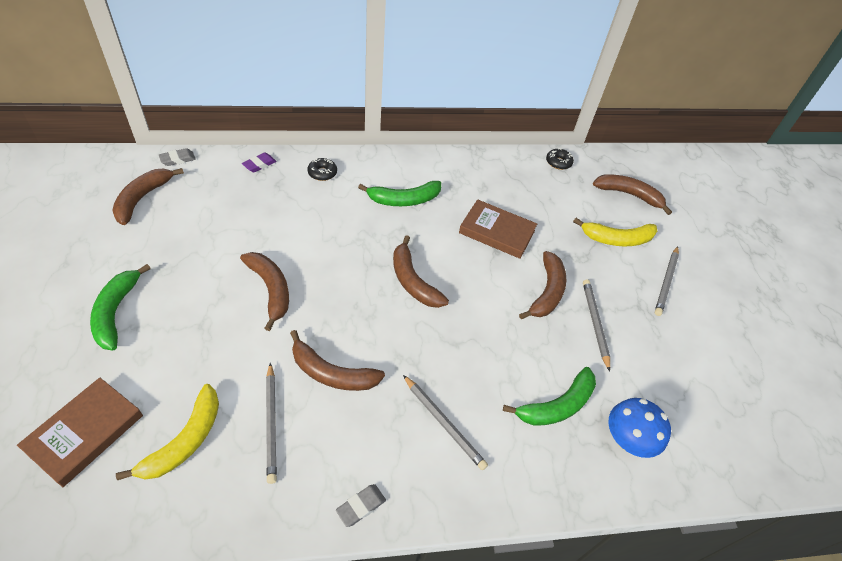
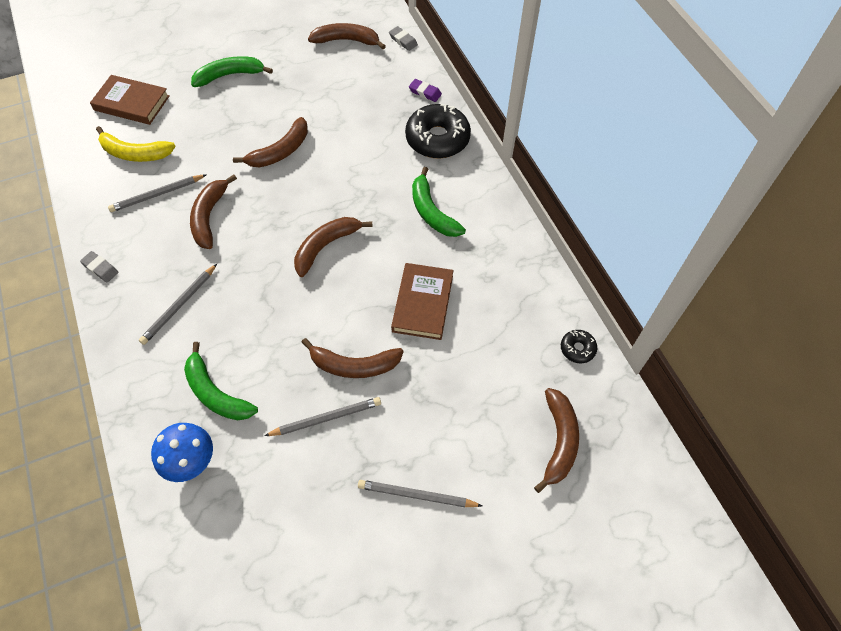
camera: 80 degrees right, 10 degrees up
black donut [307,158,337,181] -> black donut [405,104,471,159], size x2.14
yellow banana [573,218,657,246] -> none

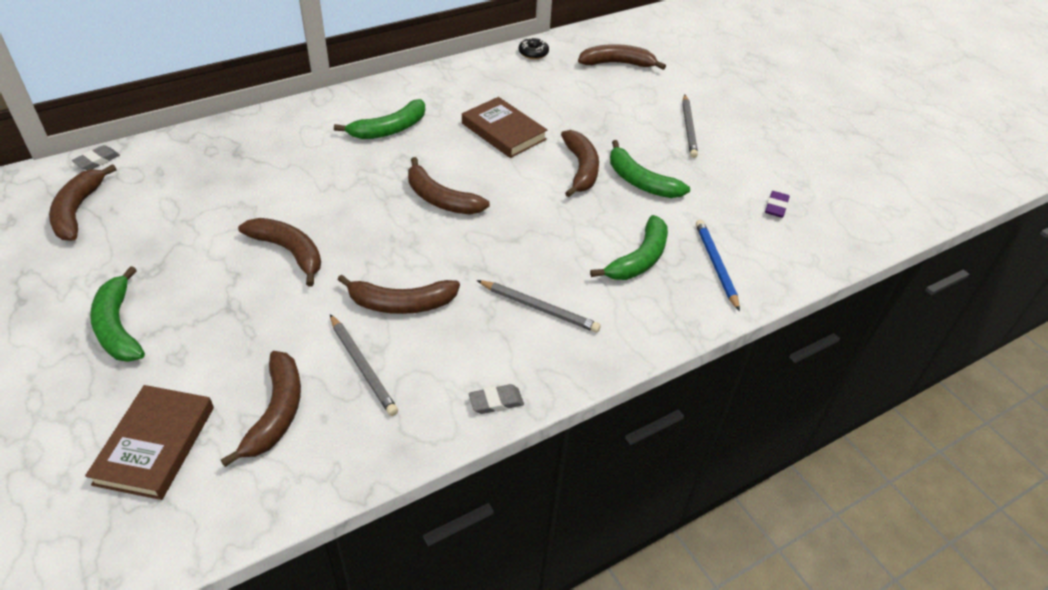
camera: 100 degrees left, 15 degrees down
grey eraser [80,251,118,282] -> grey eraser turned 45 degrees clockwise [469,384,524,414]
yellow banana [96,126,176,162] -> brown banana [221,351,301,467]
blue mushroom [151,423,213,482] -> blue pencil [696,220,740,311]
grey pencil [264,397,381,436] -> green banana [610,140,690,198]
brown book [391,263,453,340] -> brown book turned 45 degrees clockwise [462,97,547,158]
black donut [405,104,471,159] -> none
purple eraser [409,79,442,102] -> purple eraser moved to [765,191,790,218]

